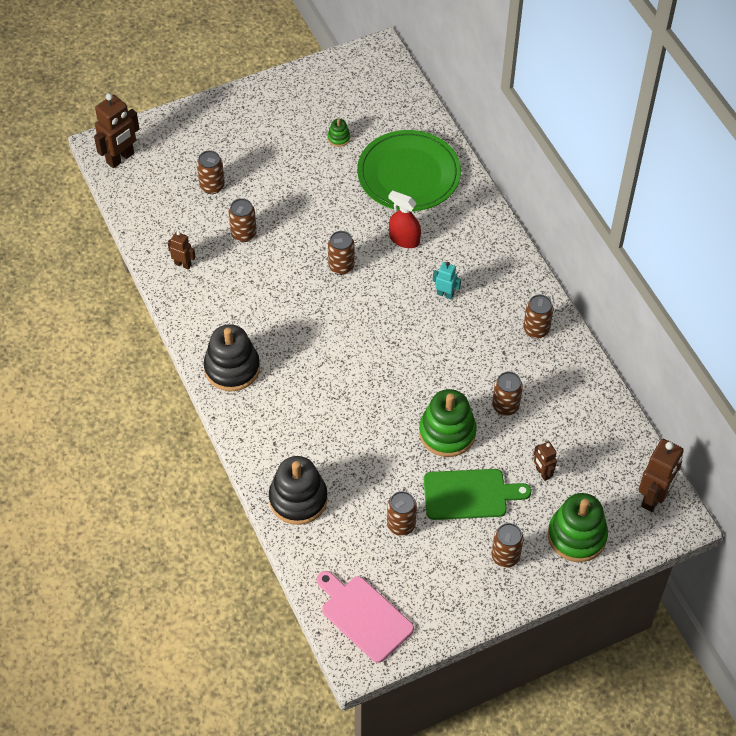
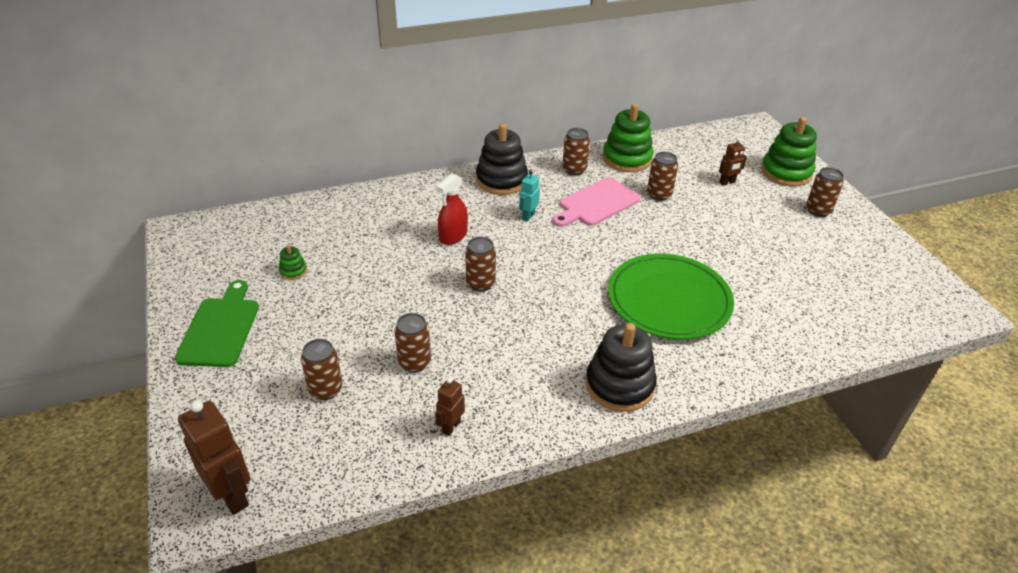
camera: 85 degrees left, 15 degrees down
black stacking toy [269,456,328,525] -> black stacking toy moved to [476,123,528,195]
pink cutting board [317,571,414,663] -> pink cutting board moved to [552,177,640,227]
green plate [357,130,461,211] -> green plate moved to [608,254,734,340]
brown can [387,491,417,536] -> none
green stacking toy [419,389,476,457] -> green stacking toy moved to [603,103,653,172]
green cutting board [424,469,531,520] -> green cutting board moved to [175,280,259,367]
brown robot [639,439,684,512] -> none

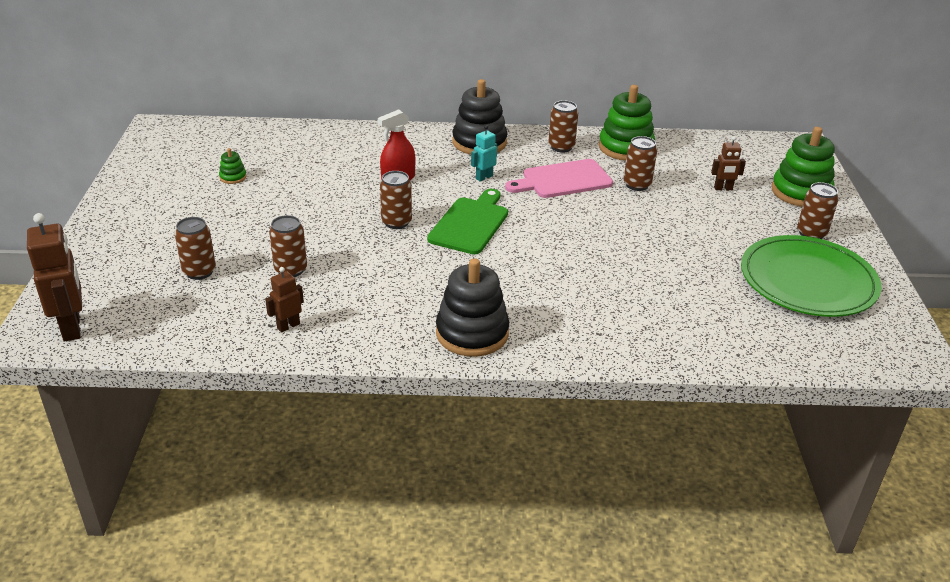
camera: 20 degrees right, 5 degrees down
green cutting board [175,280,259,367] -> green cutting board moved to [427,189,508,254]
green plate [608,254,734,340] -> green plate moved to [741,235,881,317]

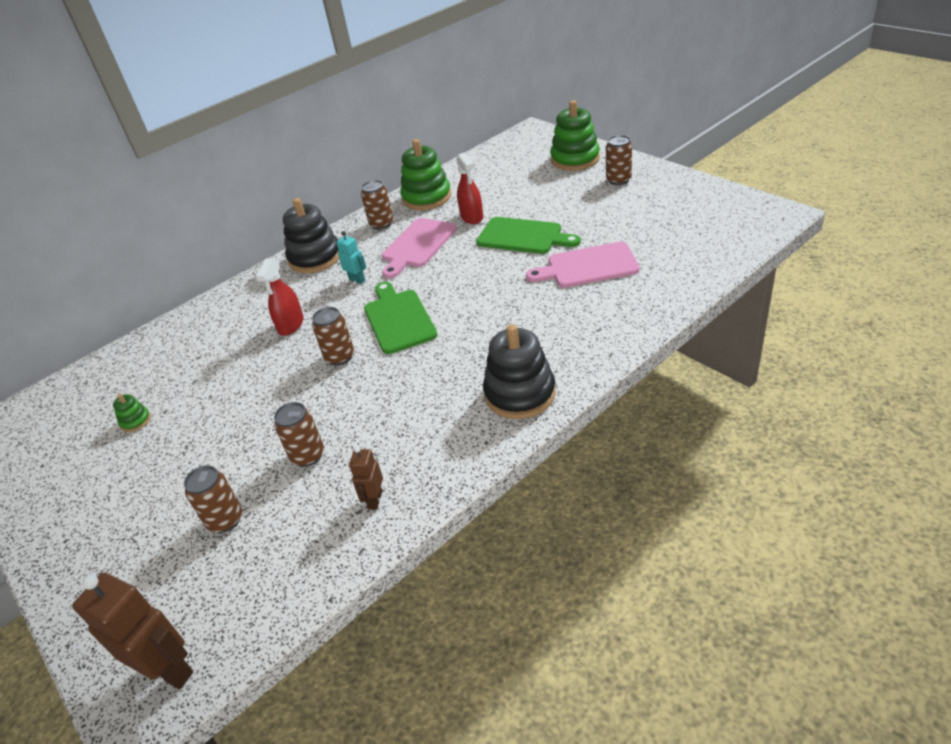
camera: 35 degrees left, 5 degrees up
turquoise robot [471,125,497,182] -> turquoise robot turned 120 degrees clockwise [336,231,366,284]
brown can [624,136,657,191] -> red spray bottle [456,152,483,224]
brown robot [711,136,746,190] -> none
green plate [741,235,881,317] -> none
none -> green cutting board [476,217,581,254]
none -> pink cutting board [526,242,640,288]

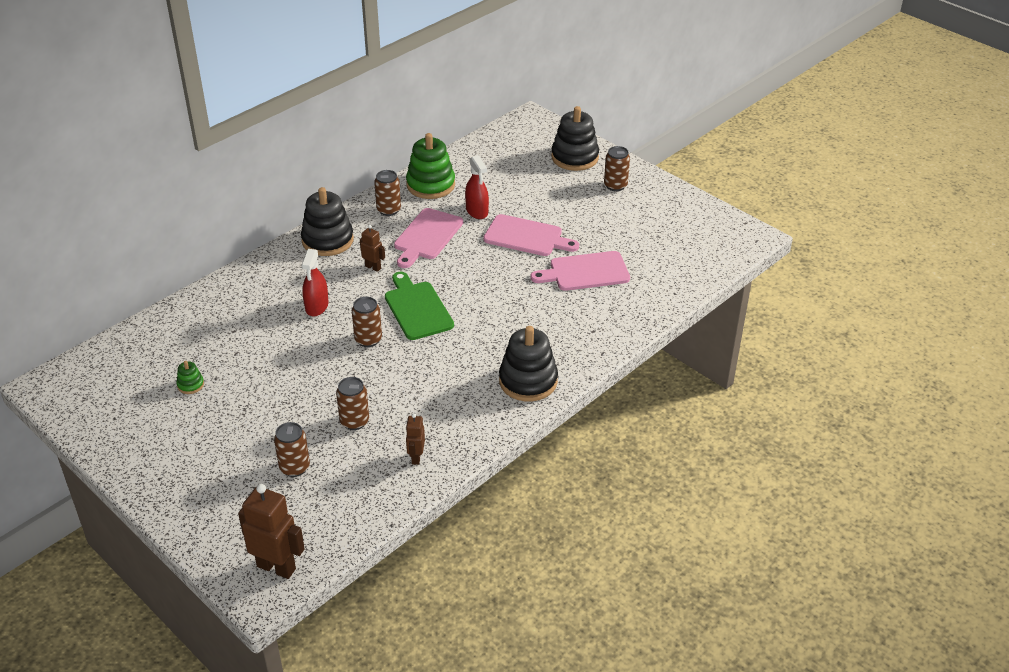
camera: 10 degrees left, 0 degrees up
turquoise robot [336,231,366,284] -> brown robot [360,225,385,272]
green cutting board [476,217,581,254] -> pink cutting board [483,214,579,256]
green stacking toy [550,100,600,171] -> black stacking toy [551,106,599,171]

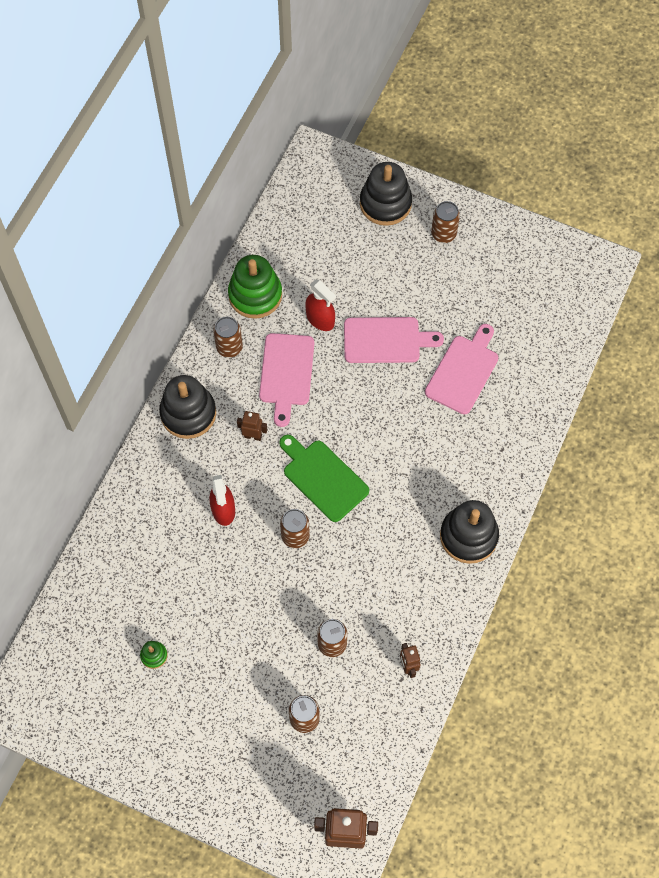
camera: 20 degrees left, 25 degrees up
pink cutting board [531,251,630,291] -> pink cutting board turned 150 degrees clockwise [425,324,499,414]

